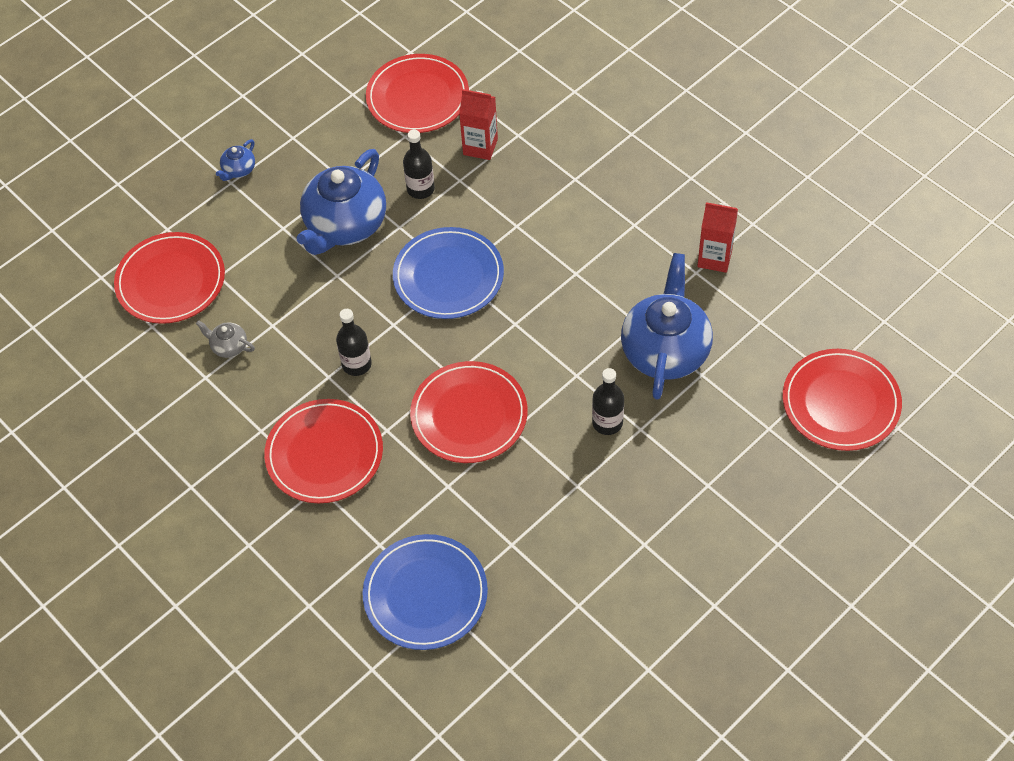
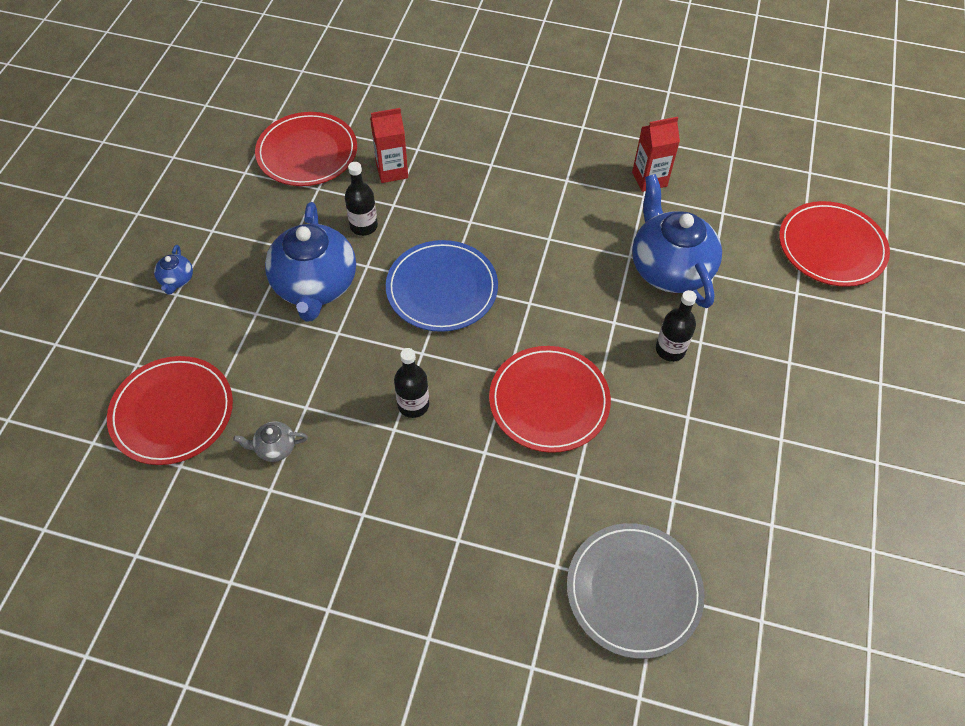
camera: 35 degrees left, 0 degrees up
red plate [264,399,383,503] -> none
blue plate [362,534,488,650] -> grey plate [567,523,705,659]

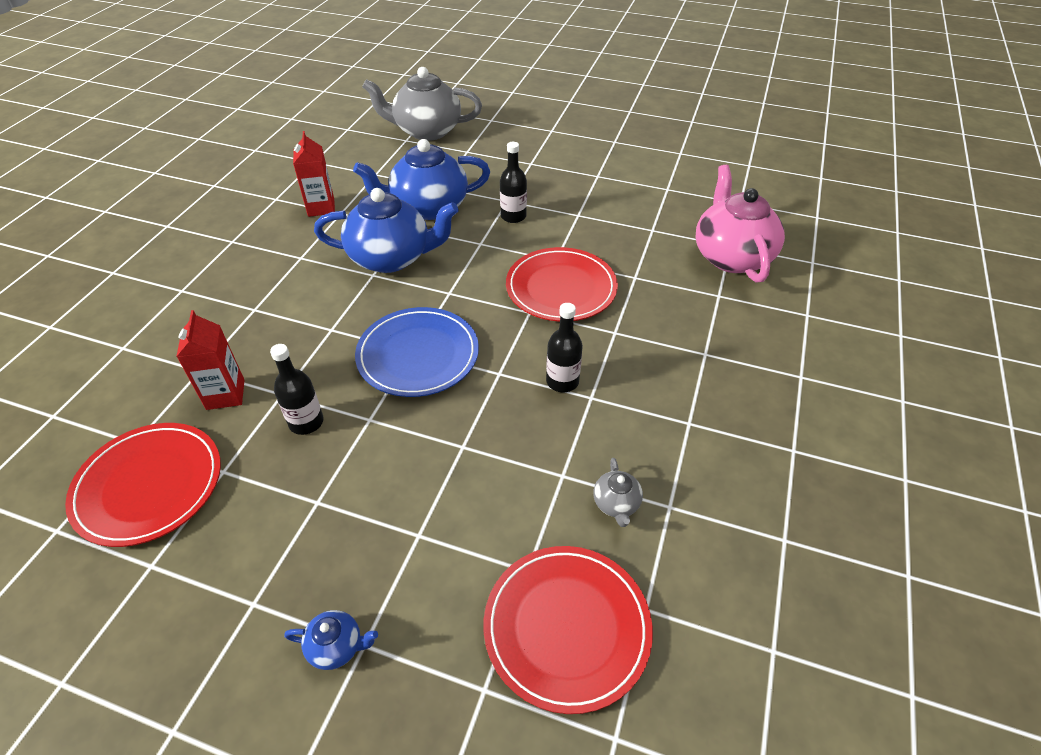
camera: 85 degrees left, 10 degrees down
blue teapot [265,202,356,322] -> blue teapot moved to [314,188,459,273]
grey plate [567,523,705,659] -> pink teapot [696,165,785,283]
red plate [779,201,890,287] -> grey teapot [362,67,482,141]

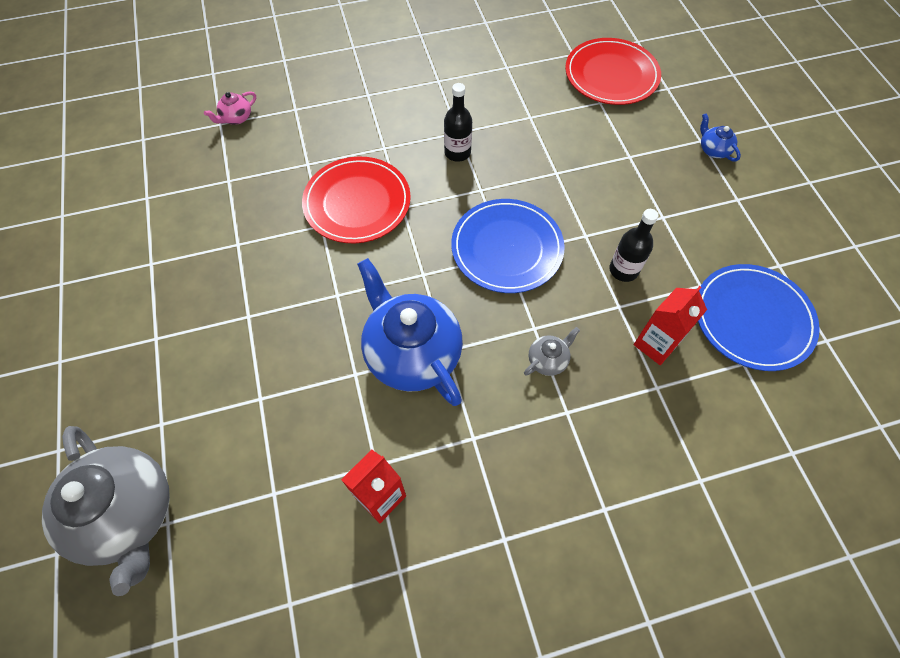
camera: 125 degrees left, 15 degrees up
red plate [65,423,221,547] -> blue plate [698,264,820,371]
blue teapot [353,139,490,220] -> none
black bottle [500,142,527,223] -> none
grey teapot [593,458,643,527] -> grey teapot moved to [524,327,580,376]
pink teapot [696,165,785,283] -> pink teapot [204,91,256,125], size x0.42

